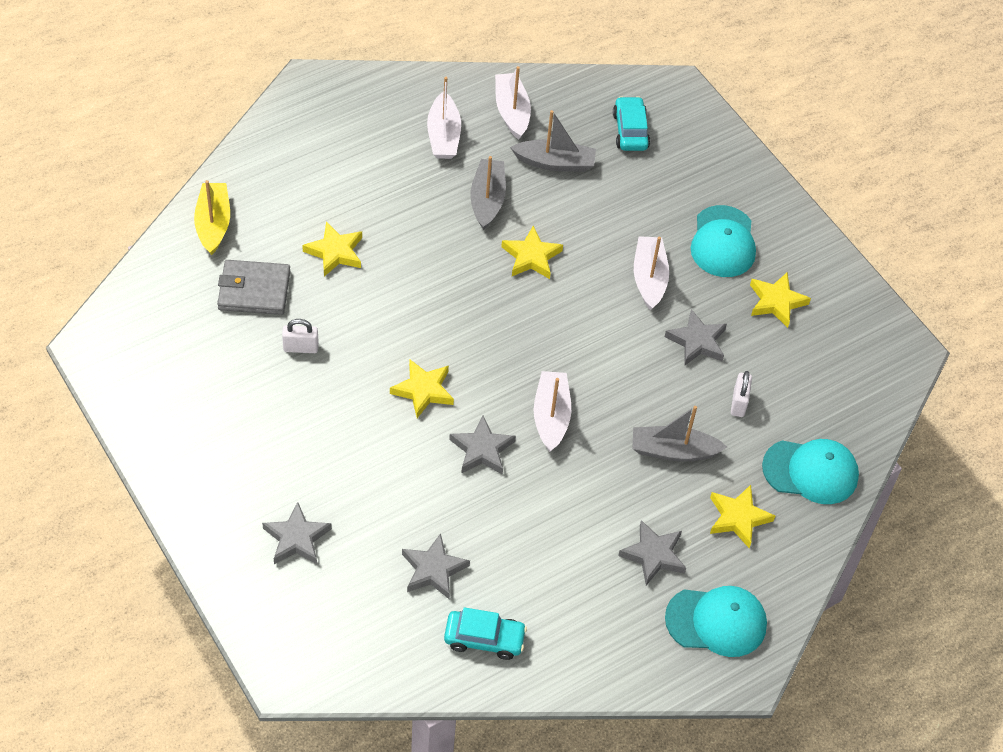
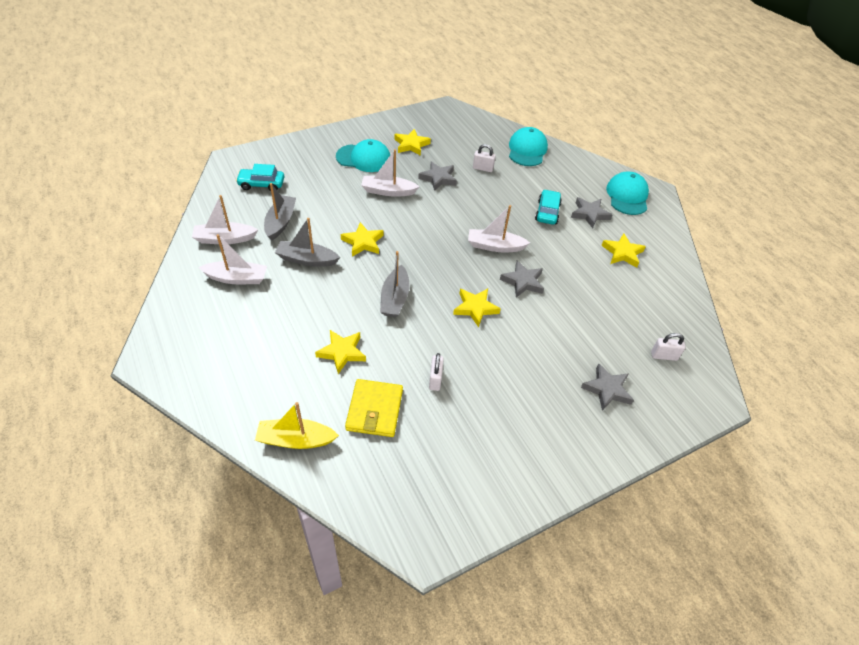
camera: 85 degrees left, 5 degrees down
grey wallet [217,260,290,315] -> yellow wallet [345,379,403,437]
grey star [402,533,470,599] -> none
turquoise car [444,607,527,660] -> turquoise car moved to [535,189,562,225]
grey boat [632,406,727,462] -> grey boat moved to [380,251,410,317]
yellow star [710,485,775,548] -> yellow star moved to [601,233,646,268]
none -> white padlock [651,333,686,361]

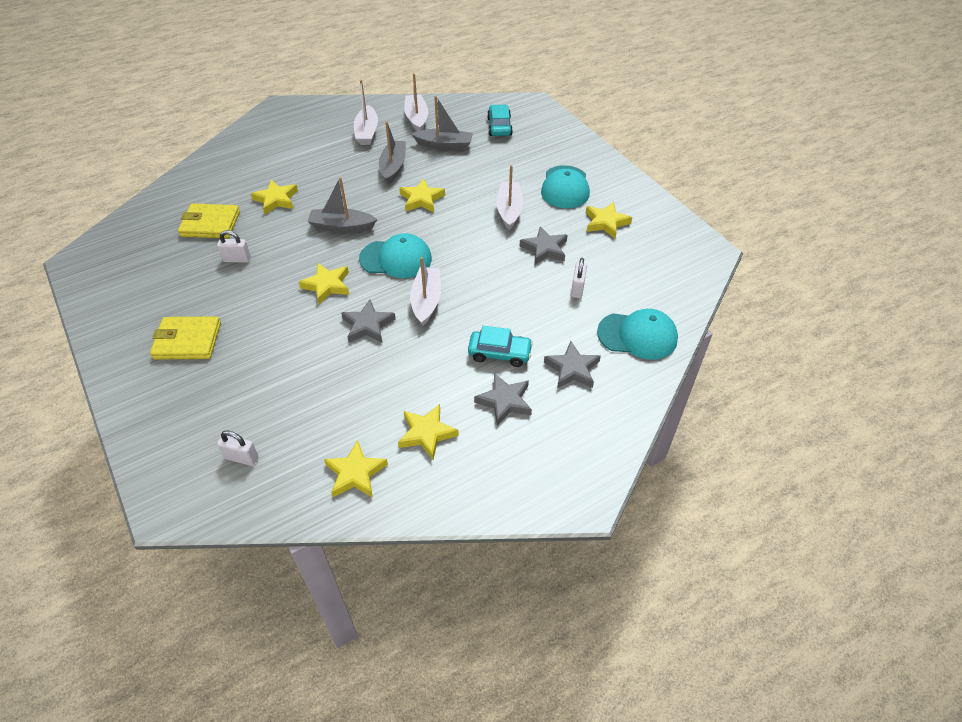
camera: 90 degrees right, 0 degrees up
yellow boat [255,402,339,449] -> none
grey star [581,363,634,411] -> grey star moved to [544,341,601,388]
turquoise cap [606,171,649,215] -> turquoise cap moved to [359,233,432,278]
white padlock [651,333,686,361] -> white padlock turned 75 degrees counterclockwise [217,430,259,466]
none -> yellow wallet [150,316,221,360]
none -> yellow star [324,440,388,497]

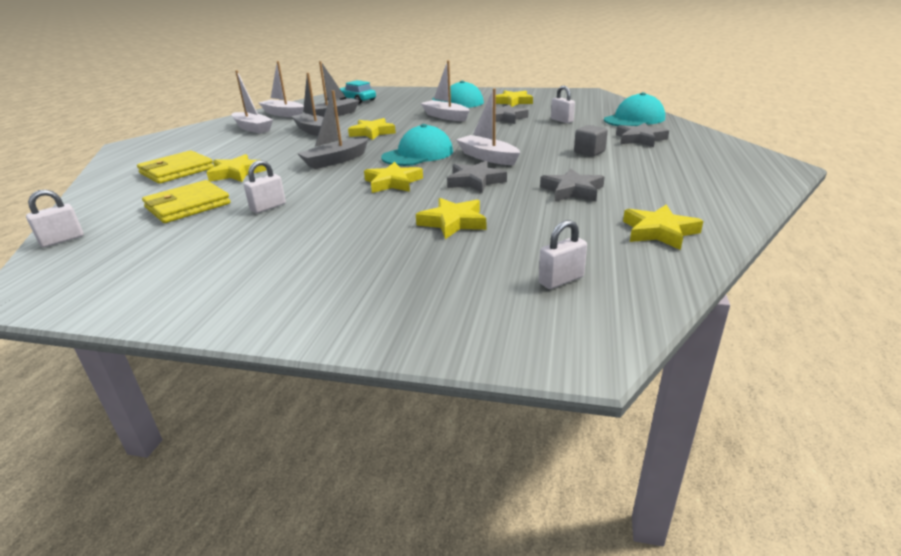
camera: 45 degrees left, 20 degrees down
yellow wallet [150,316,221,360] -> yellow wallet moved to [137,150,214,184]
yellow star [398,404,459,460] -> yellow star moved to [416,198,486,239]
turquoise car [468,326,533,367] -> grey cube [574,125,608,156]
grey star [474,373,532,426] -> grey star moved to [540,168,605,201]
none -> white padlock [26,190,84,247]

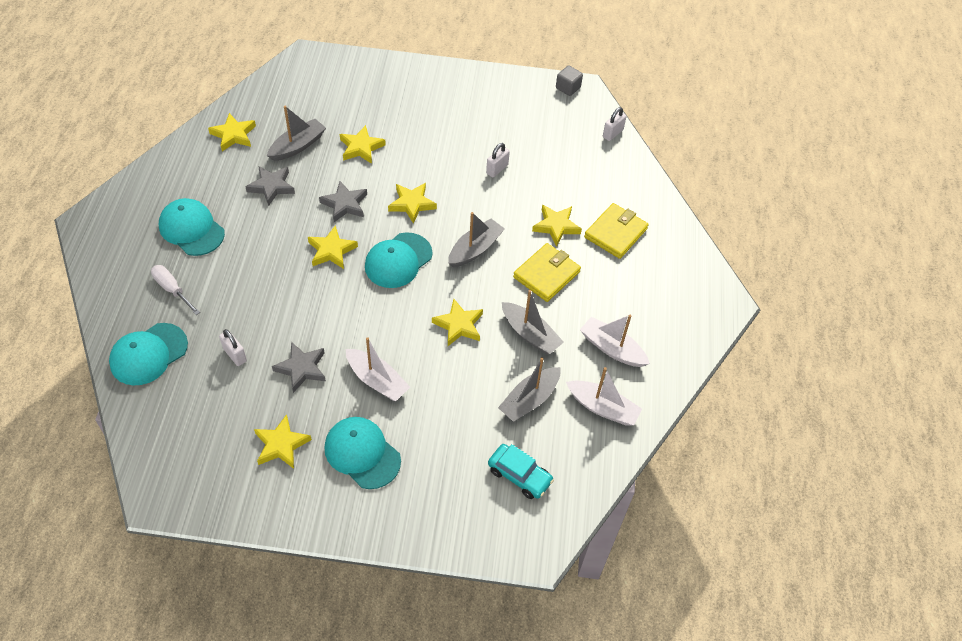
camera: 170 degrees right, 25 degrees up
yellow wallet [142,180,231,223] -> yellow wallet moved to [513,243,581,302]
white boat [456,88,520,165] -> yellow star [308,225,358,269]
white padlock [539,220,587,289] -> none
grey cube [574,125,608,156] -> grey cube moved to [556,65,583,96]
grey star [616,123,669,147] -> white screwdriver [151,265,200,315]
none -> turquoise cap [159,198,225,256]
none -> grey boat [267,106,326,161]

